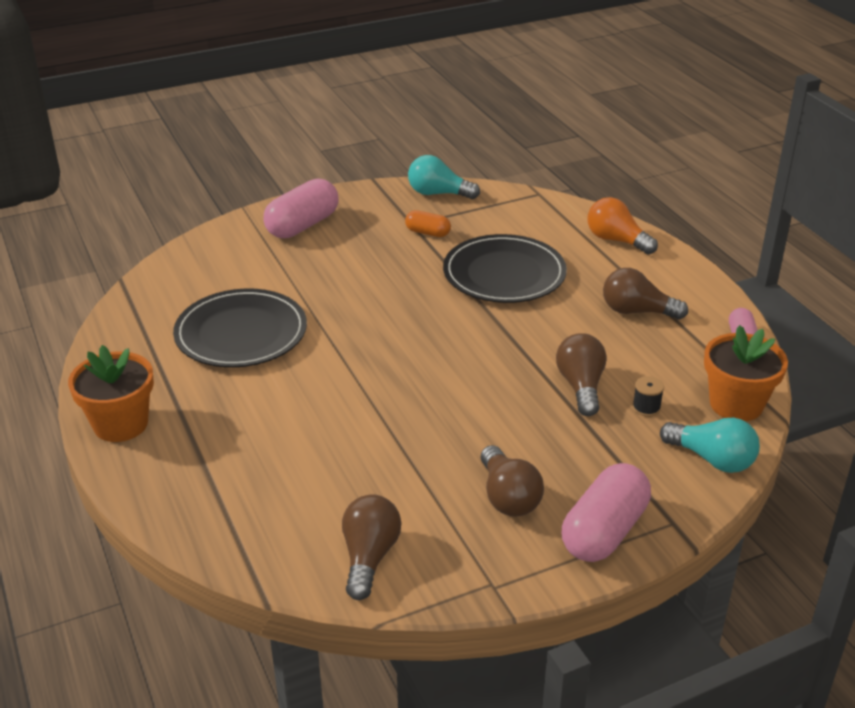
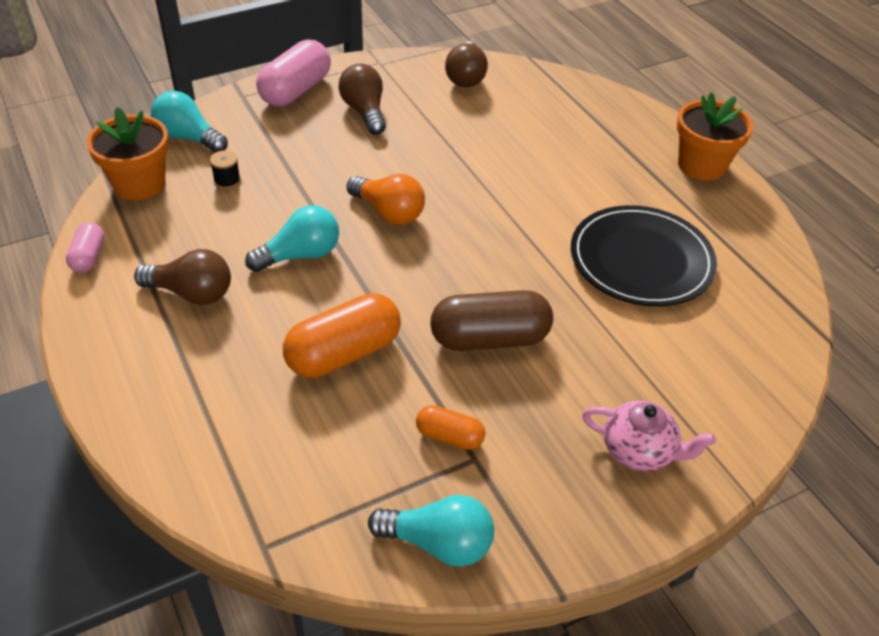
camera: 175 degrees right, 10 degrees up
pink capsule [263,178,339,238] -> pink teapot [582,401,716,471]
black plate [443,234,567,303] -> orange capsule [283,293,401,378]
brown light bulb [556,333,607,416] -> none
orange light bulb [588,197,658,255] -> orange light bulb moved to [346,174,425,225]
none -> turquoise light bulb [245,205,339,272]
none -> brown capsule [430,290,553,351]

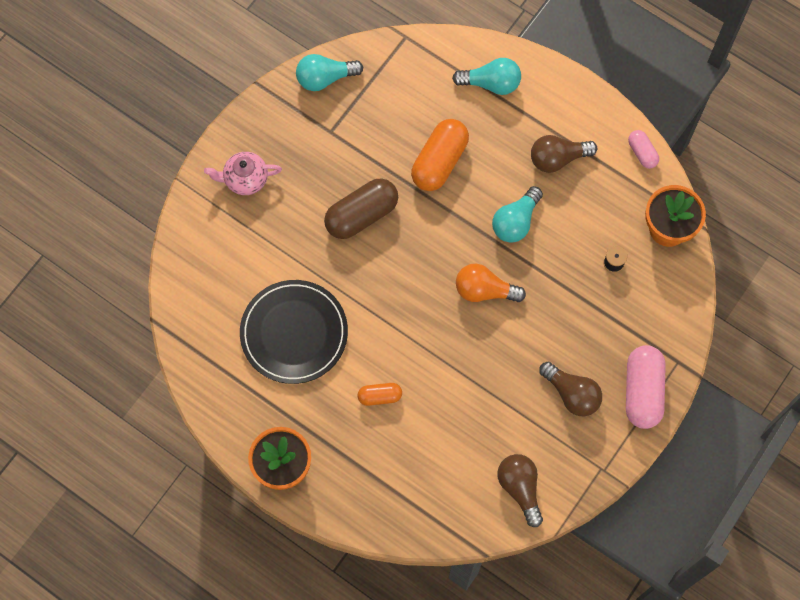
camera: 155 degrees right, 25 degrees up
turquoise light bulb [151,91,228,153] -> turquoise light bulb moved to [452,58,521,95]
orange capsule [416,405,485,450] -> orange capsule moved to [358,383,402,406]

